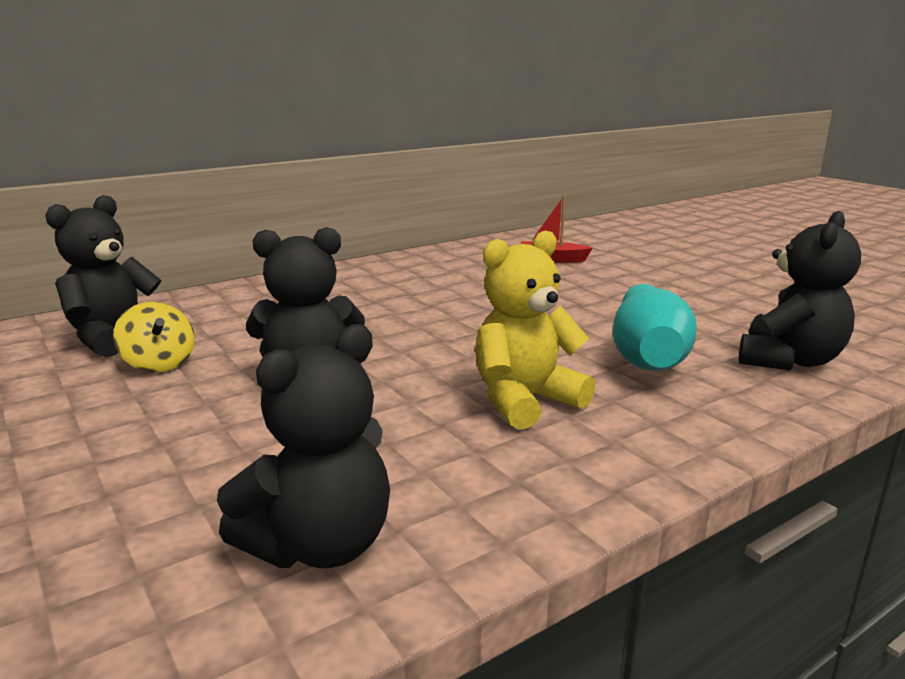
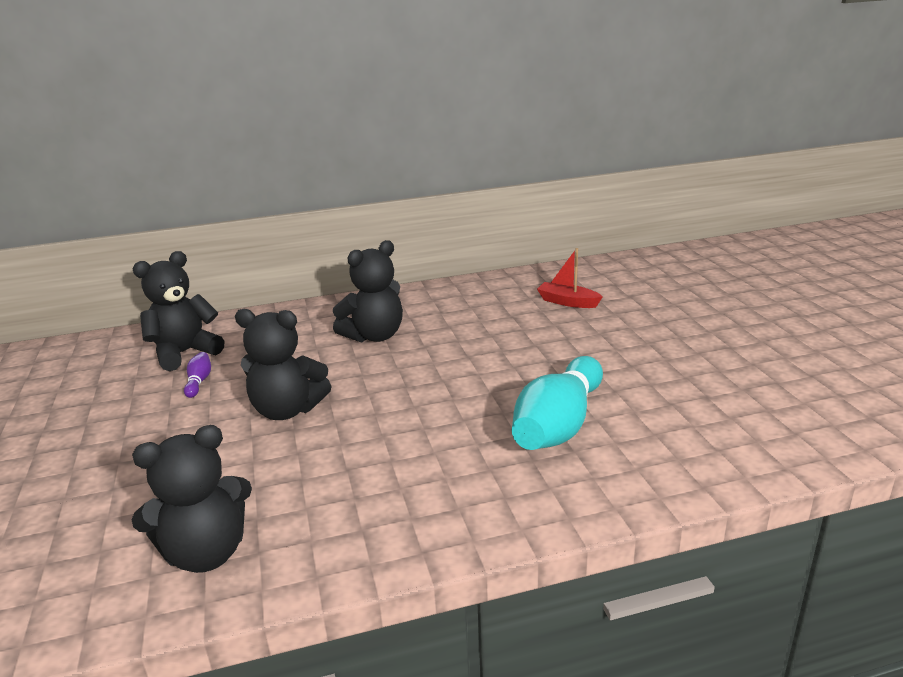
camera: 20 degrees right, 5 degrees up
yellow spinning top [113,302,195,373] -> purple bowling pin [184,352,211,398]
yellow teddy bear [475,230,595,430] -> none
black teddy bear [739,211,861,371] -> black teddy bear moved to [333,240,403,342]

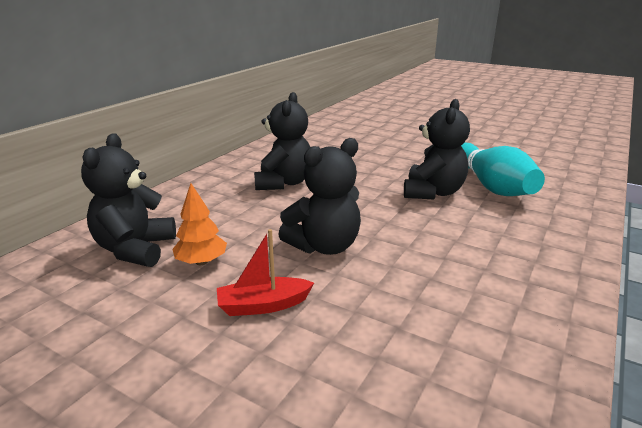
camera: 45 degrees left, 0 degrees up
black teddy bear [131,425,252,573] -> black teddy bear moved to [404,99,470,199]
purple bowling pin [184,352,211,398] -> orange tree [172,183,227,265]
red boat [537,248,603,308] -> red boat moved to [217,229,314,316]

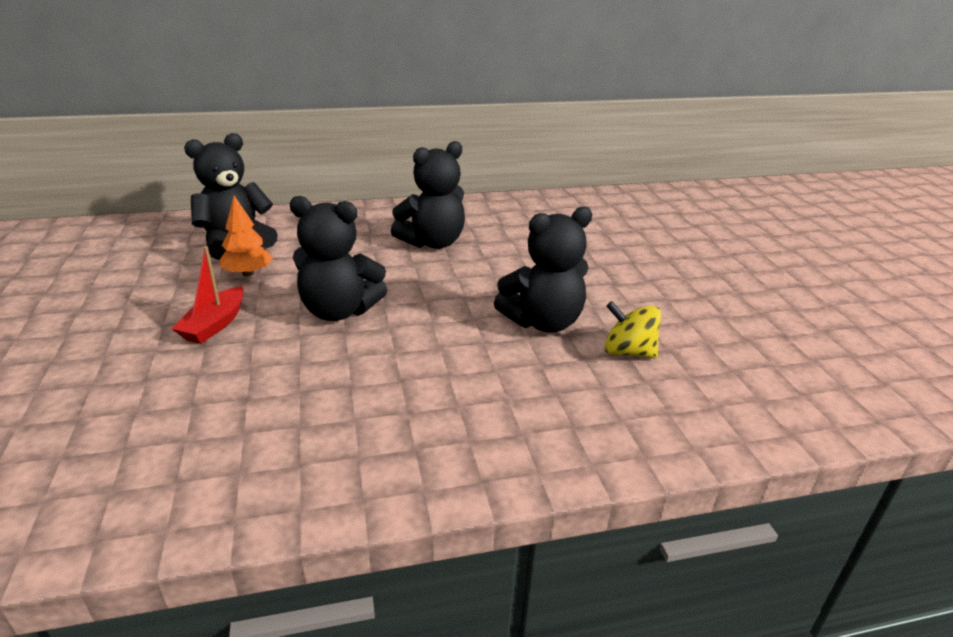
camera: 45 degrees right, 5 degrees up
red boat [217,229,314,316] -> red boat turned 105 degrees counterclockwise [172,246,244,344]
turquoise bowling pin [461,143,545,196] -> yellow spinning top [605,301,661,359]

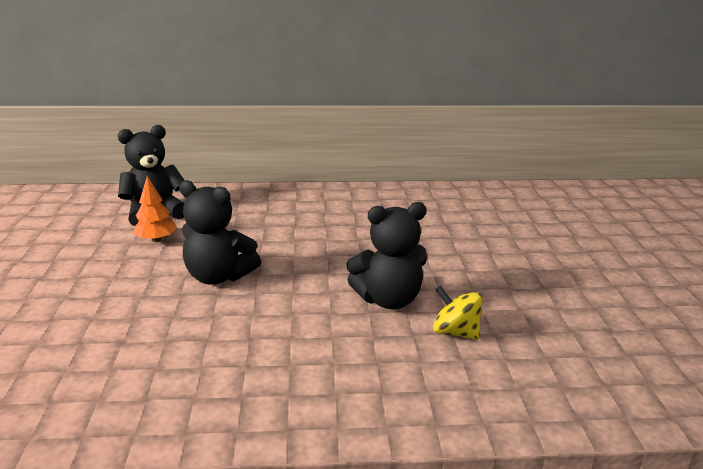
camera: 10 degrees right, 5 degrees down
red boat [172,246,244,344] -> none
black teddy bear [391,141,465,249] -> none

